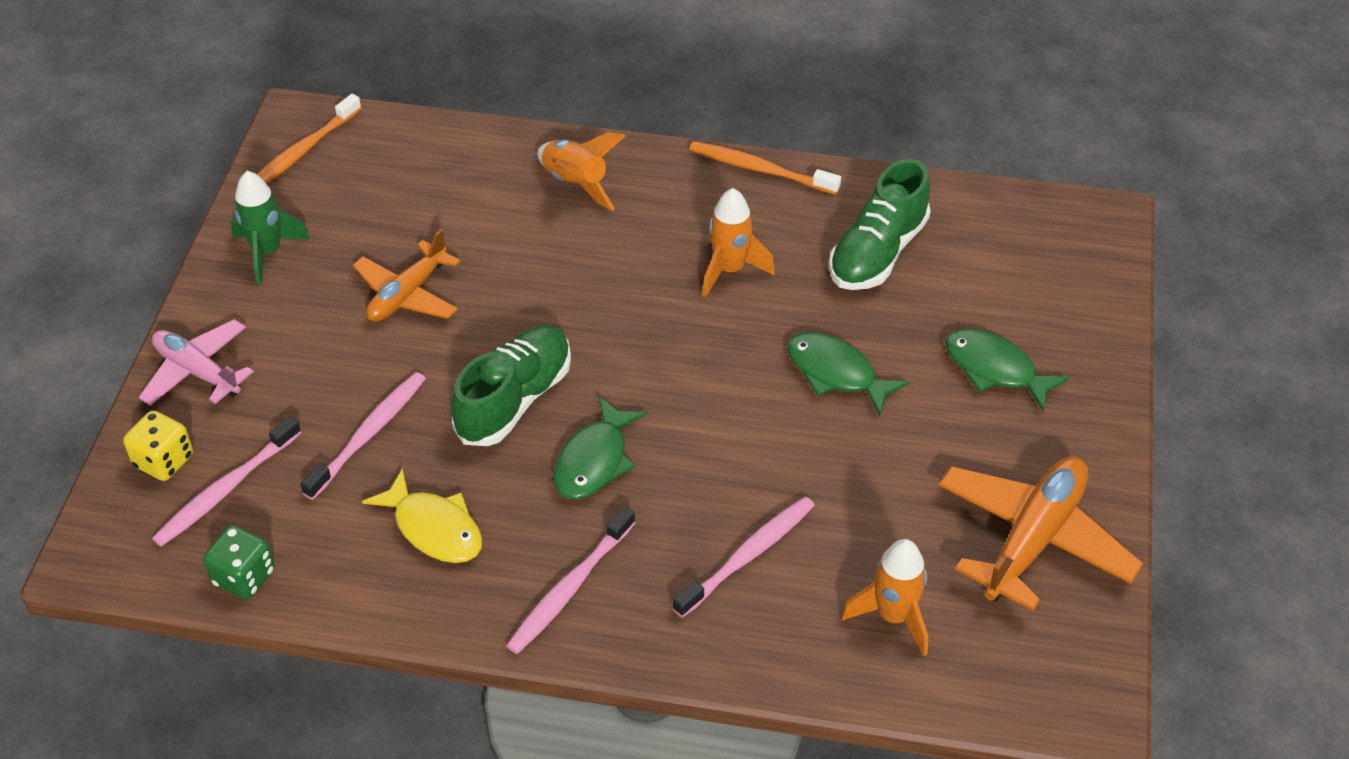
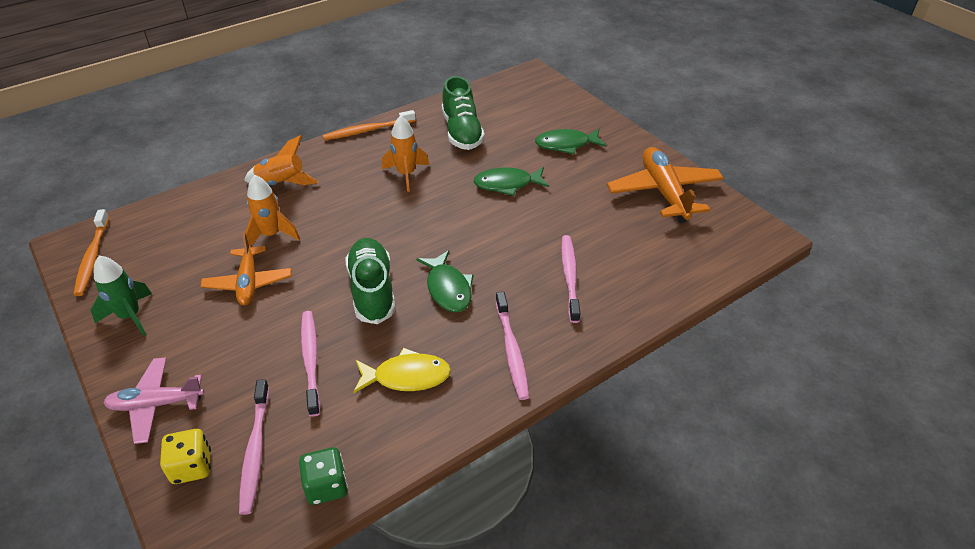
camera: 45 degrees left, 5 degrees down
orange rocket [841,539,928,656] -> orange rocket moved to [245,175,300,246]

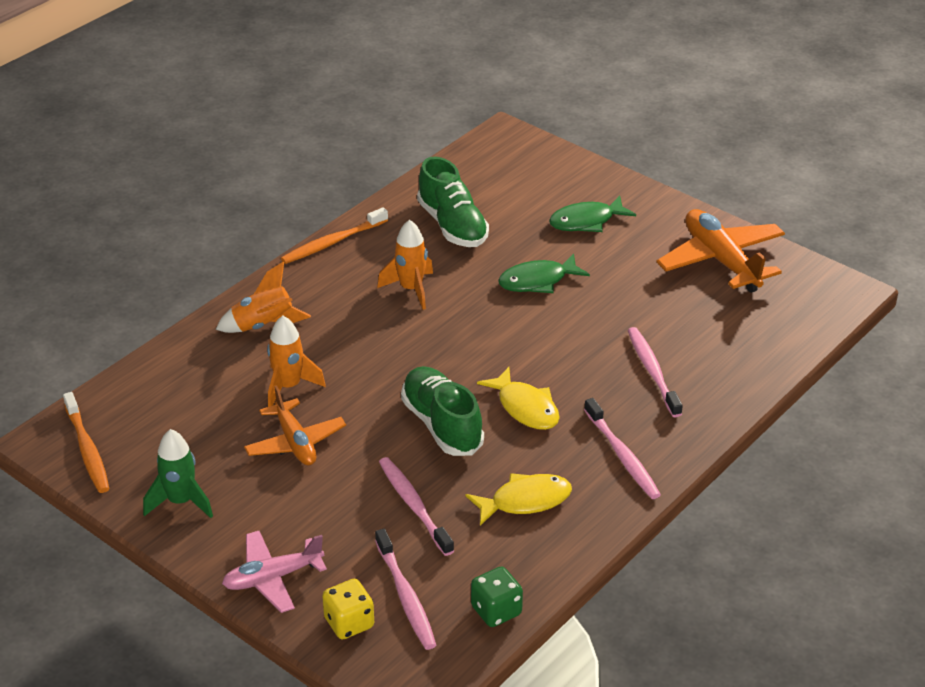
camera: 15 degrees left, 5 degrees down
green fish [417,250,474,312] -> yellow fish [477,367,560,430]

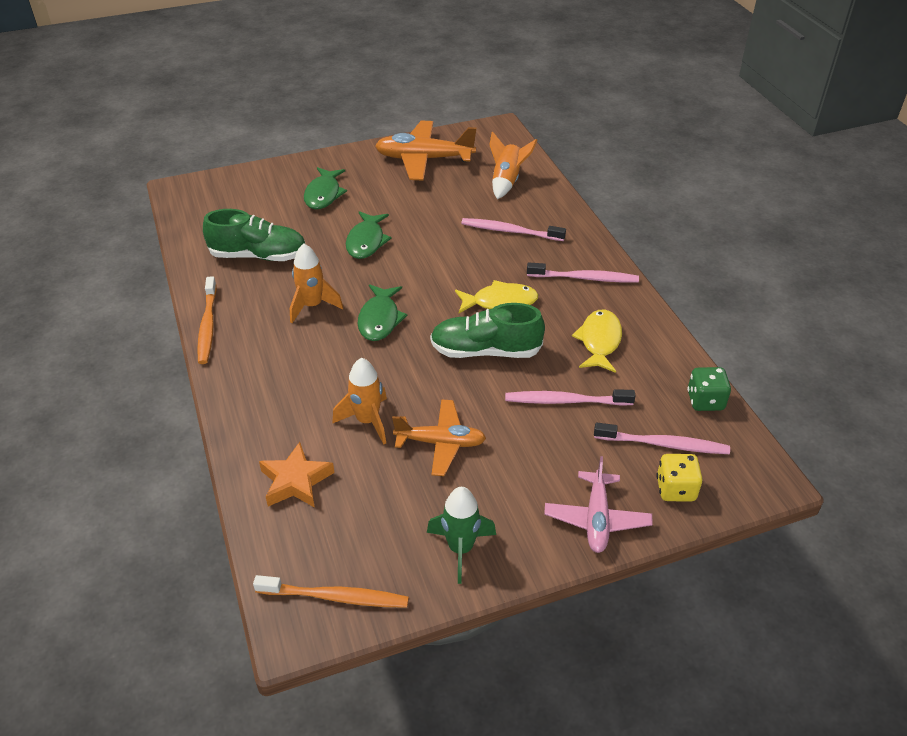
camera: 60 degrees left, 5 degrees up
orange rocket [216,262,311,333] -> orange rocket moved to [489,131,538,199]
none -> orange star [259,442,334,508]
none -> green fish [357,284,408,341]

